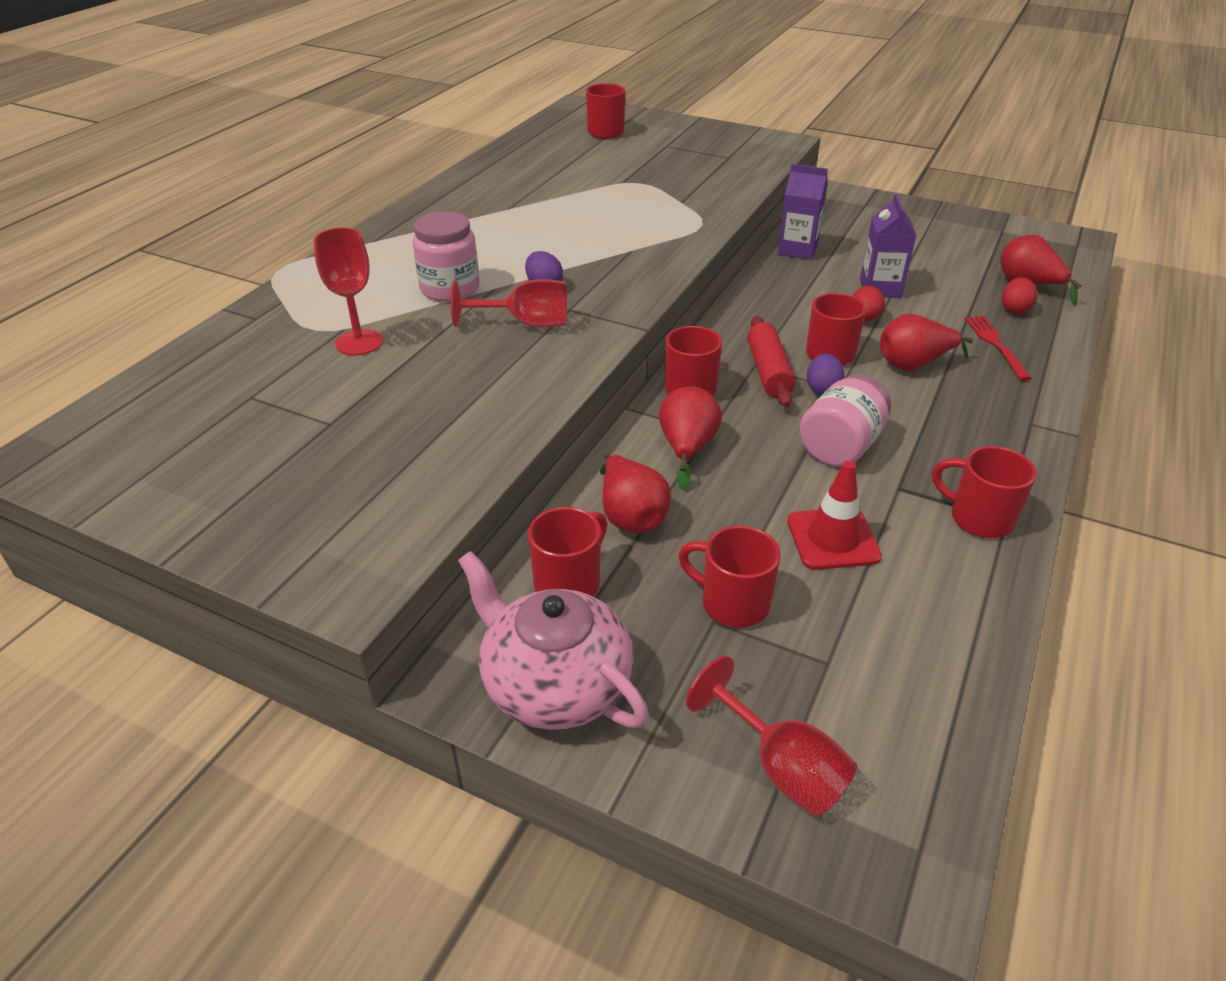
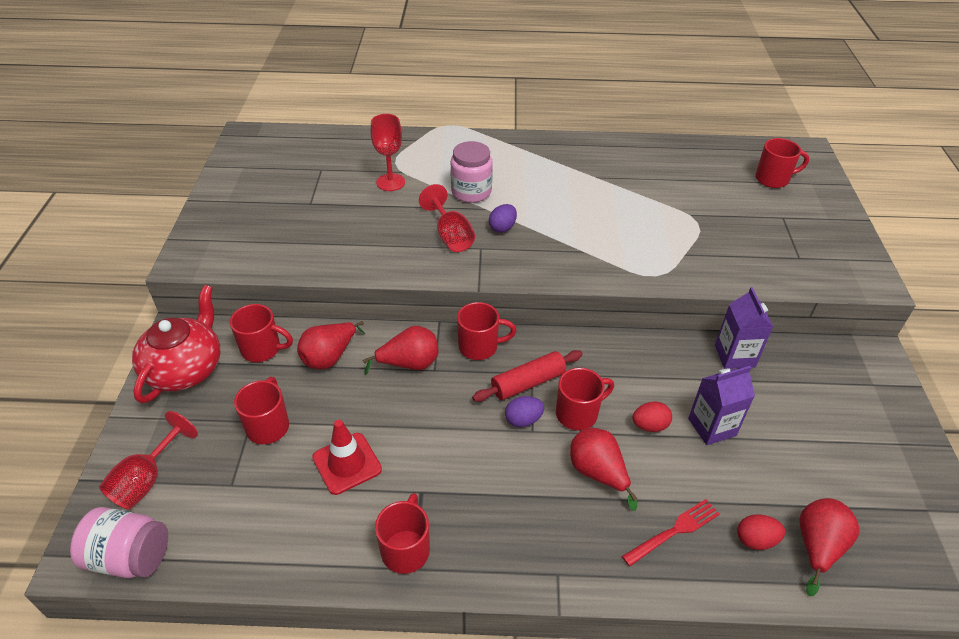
camera: 65 degrees right, 5 degrees up
pink teapot [458,551,649,730] -> red teapot [132,285,220,403]
pink jar [799,374,891,467] -> pink jar moved to [70,507,168,578]

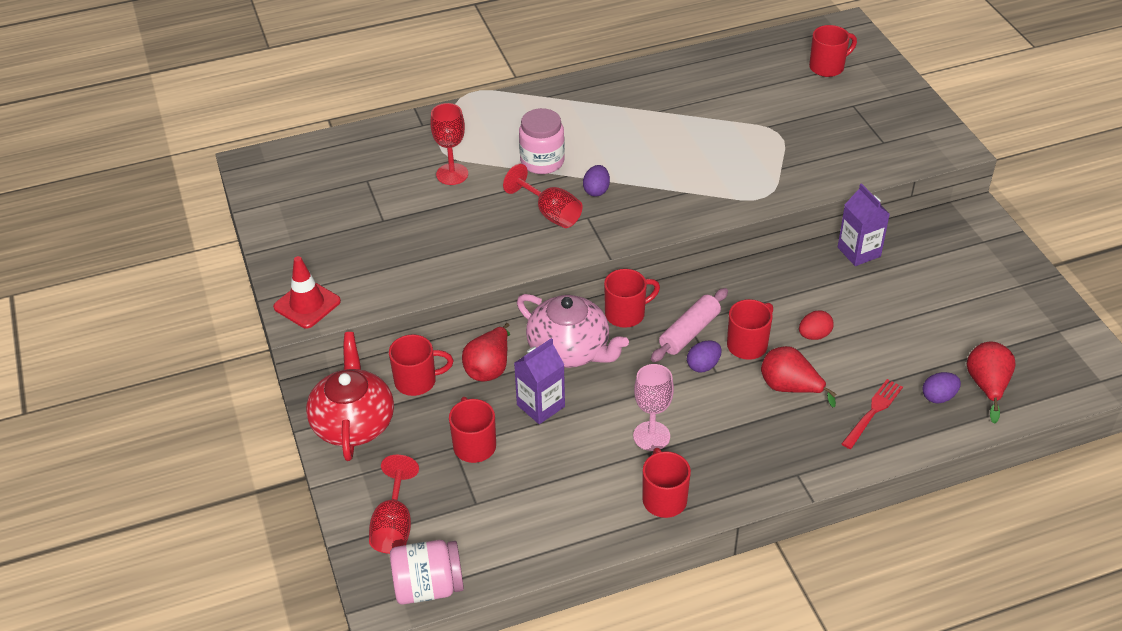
camera: 20 degrees left, 0 degrees up
red traffic cone [312,420,382,495] -> red traffic cone moved to [273,256,341,329]
red pear [363,326,439,375] -> pink teapot [517,294,629,368]
red rolling pin [472,350,583,402] -> pink rolling pin [651,288,728,362]
purple carton [688,366,755,445] -> purple carton moved to [514,338,565,424]
red egg [737,514,785,550] -> purple egg [922,372,961,404]
none -> pink goblet [633,364,674,451]

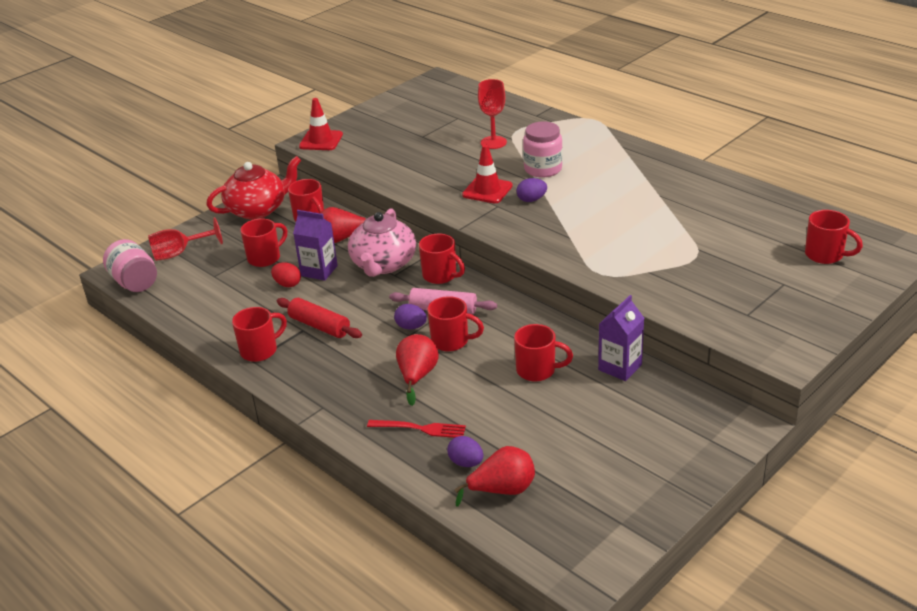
camera: 65 degrees right, 10 degrees down
red goblet [503,164,583,228] -> red traffic cone [462,145,513,203]
pink goblet [633,364,674,451] -> red rolling pin [277,298,362,338]
red egg [799,310,834,340] -> red egg moved to [271,262,301,287]
none -> red mug [514,324,573,381]

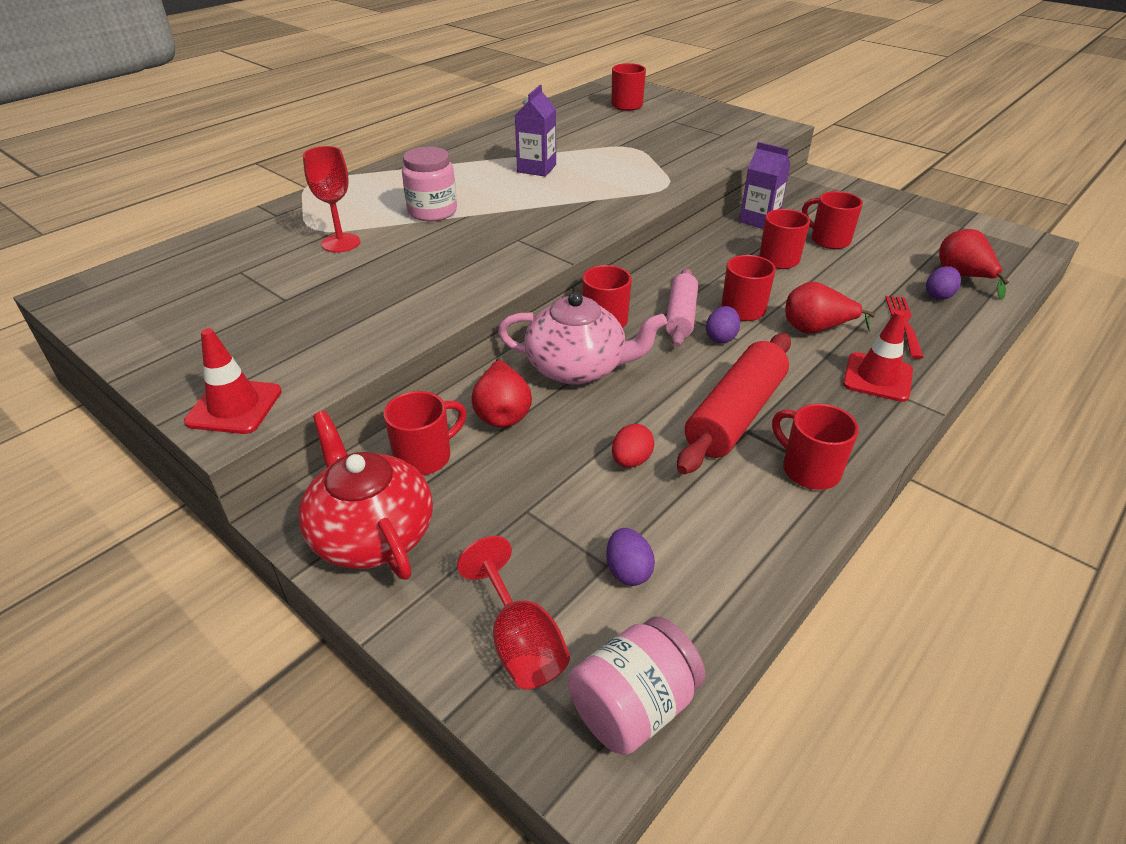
camera: 95 degrees left, 5 degrees up
red mug [240,218,287,267] -> red mug moved to [802,191,863,249]
red rolling pin [277,298,362,338] -> red rolling pin [677,333,791,474], size x1.52
purple carton [293,210,338,281] -> purple carton moved to [515,85,556,177]
red traffic cone [462,145,513,203] -> red traffic cone moved to [843,310,913,402]
purple egg [516,178,547,202] -> purple egg moved to [606,528,655,586]

